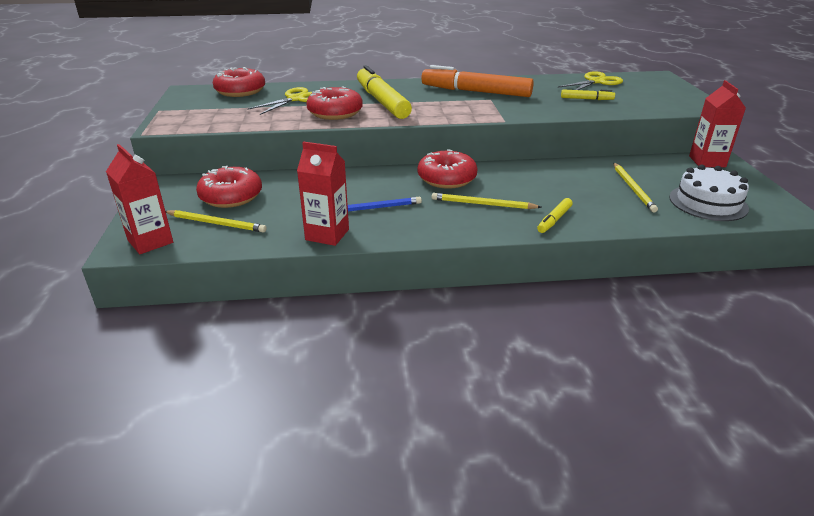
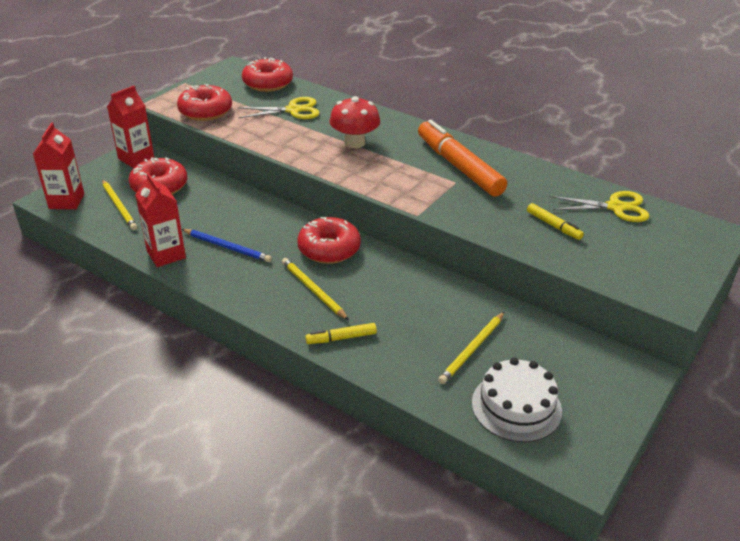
camera: 40 degrees right, 5 degrees up
red donut [306,86,363,120] -> red donut moved to [177,84,232,121]
yellow marker [357,65,412,119] -> red mushroom [330,96,380,148]
red carton [689,80,746,167] -> red carton moved to [107,86,154,168]

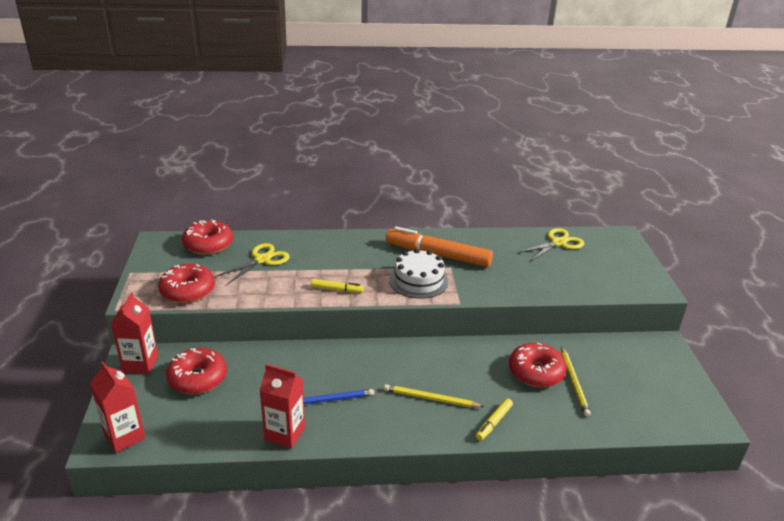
camera: 40 degrees left, 5 degrees down
yellow pencil [102,179,137,230] -> none
red donut [297,217,361,264] -> red donut moved to [509,343,567,387]
red mushroom [330,96,380,148] -> none
white cake [472,357,562,442] -> white cake moved to [389,249,449,298]
yellow marker [527,203,584,240] -> yellow marker moved to [311,279,364,293]

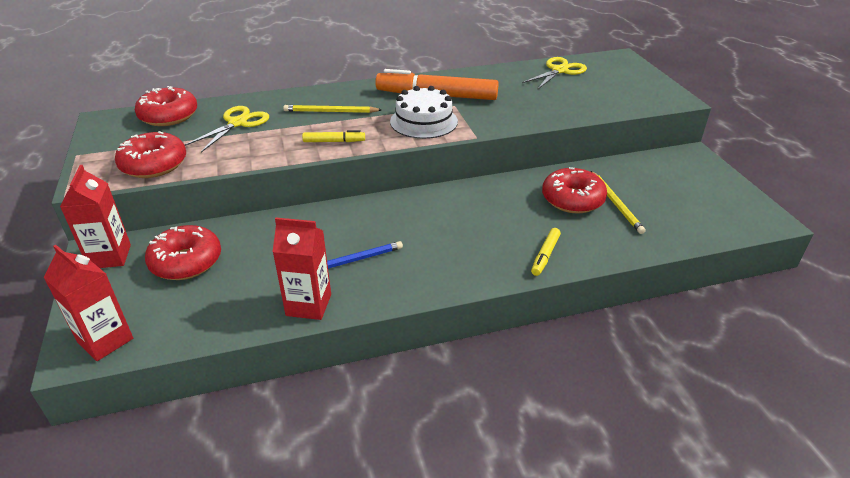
camera: 10 degrees left, 5 degrees up
yellow pencil [384,384,484,407] -> yellow pencil moved to [283,105,382,113]

